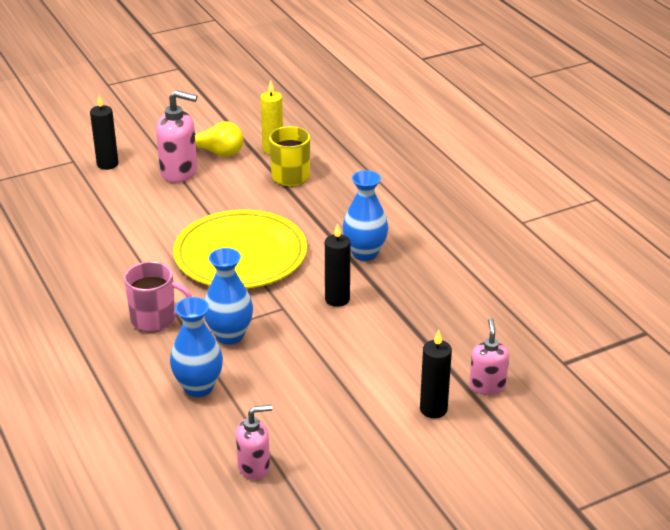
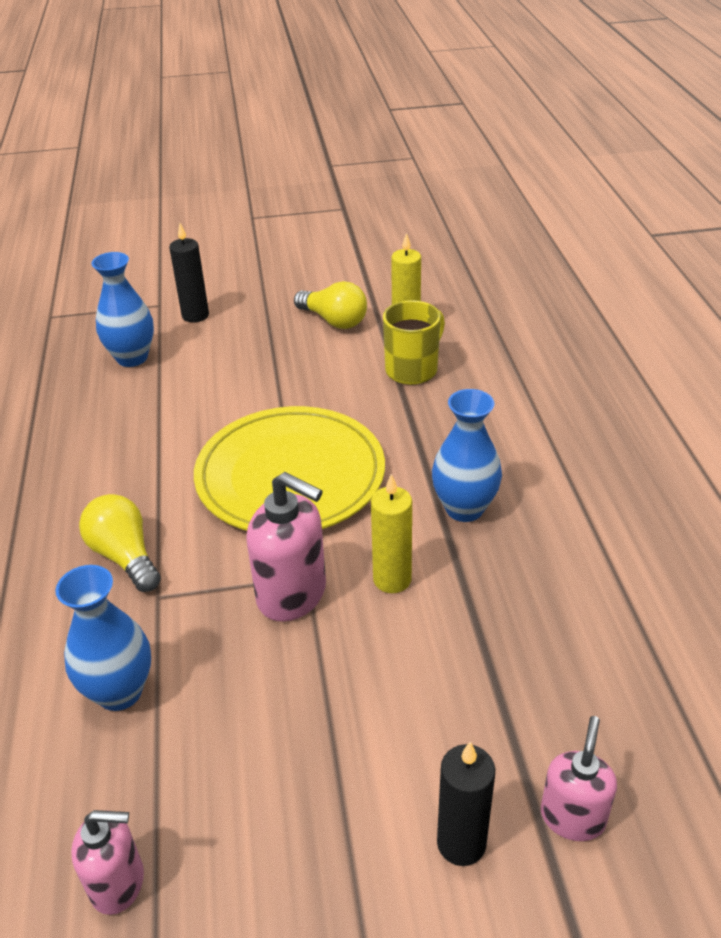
camera: 20 degrees right, 5 degrees up
pink mug [124,262,192,332] -> yellow light bulb [79,494,161,592]
pink soap dispenser [156,90,197,183] -> pink soap dispenser moved to [246,472,326,622]
blue vase [204,248,253,345] -> blue vase moved to [91,252,154,367]
black candle [325,223,351,307] -> yellow candle [371,474,412,593]

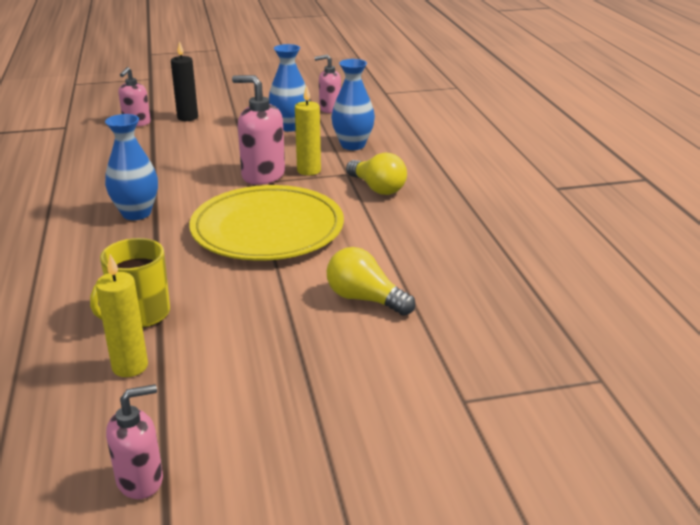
camera: 175 degrees right, 10 degrees down
blue vase [91,252,154,367] -> blue vase moved to [269,44,310,132]
black candle [169,223,209,323] -> none
yellow light bulb [294,281,367,329] -> yellow light bulb moved to [327,247,415,316]
yellow candle [371,474,412,593] -> yellow candle moved to [295,85,321,175]
none -> pink soap dispenser [106,384,163,499]

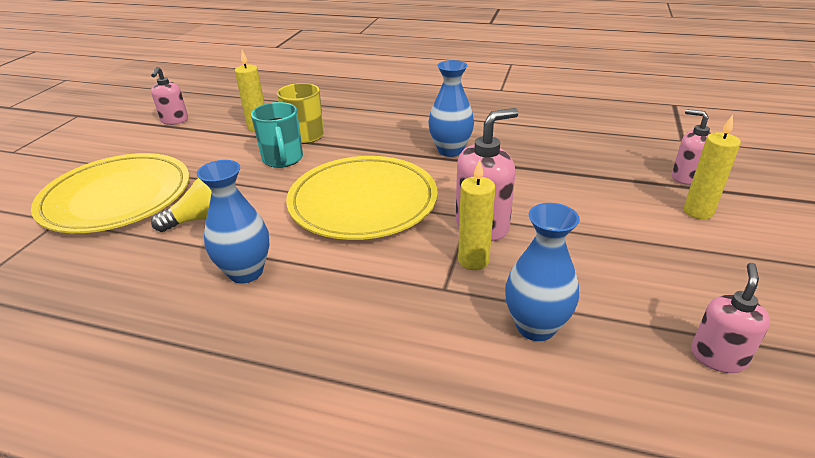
camera: 120 degrees right, 5 degrees up
black candle [171,41,198,121] -> yellow candle [684,115,741,219]
blue vase [269,44,310,132] -> blue vase moved to [197,160,269,284]
yellow light bulb [346,152,407,195] -> none
none -> yellow plate [31,153,189,233]
none -> turquoise mug [251,102,303,168]

